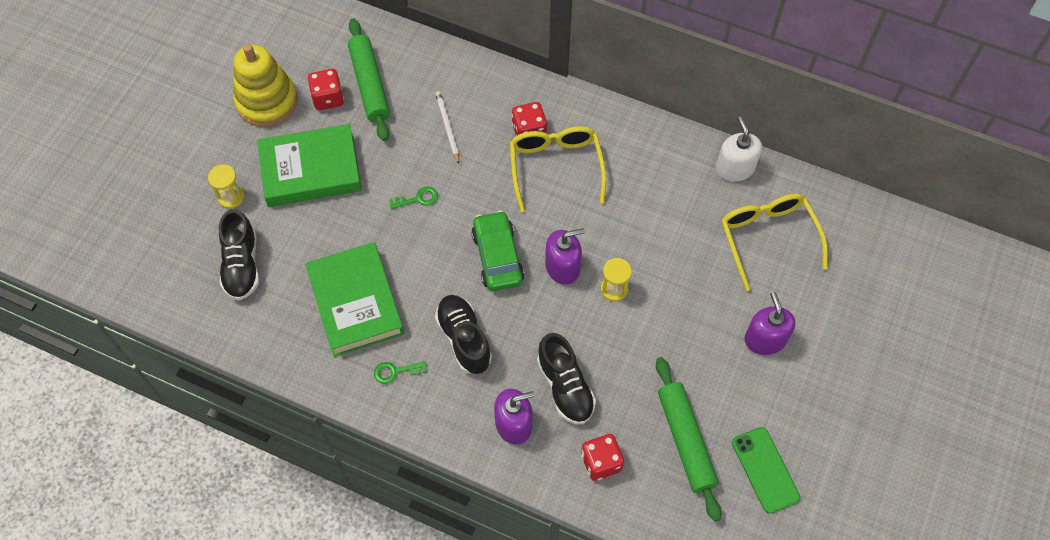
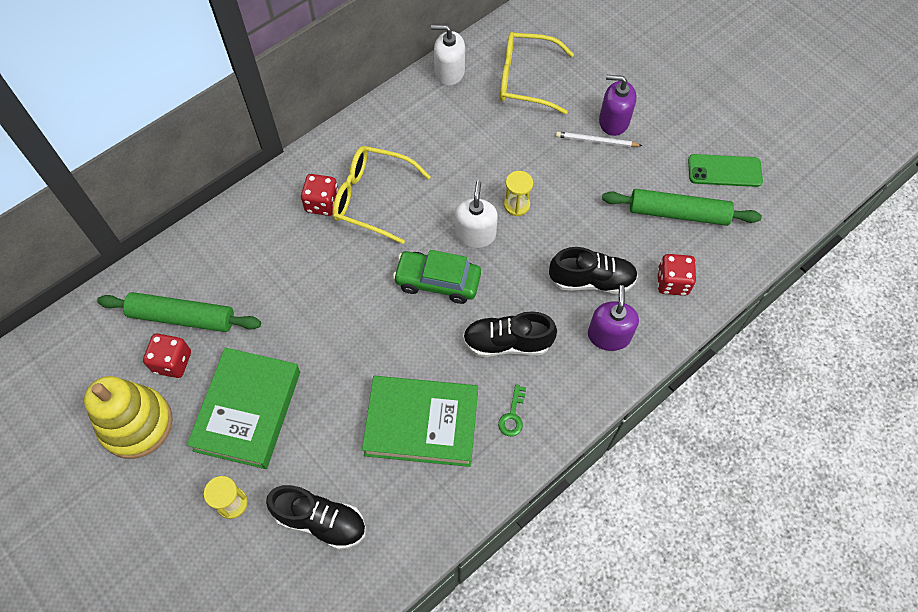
camera: 65 degrees left, 0 degrees up
green key [389,186,438,209] -> none
white pencil [435,91,459,164] -> white pencil moved to [556,131,642,147]
purple soap dispenser [545,228,585,285] -> white soap dispenser [455,181,498,248]

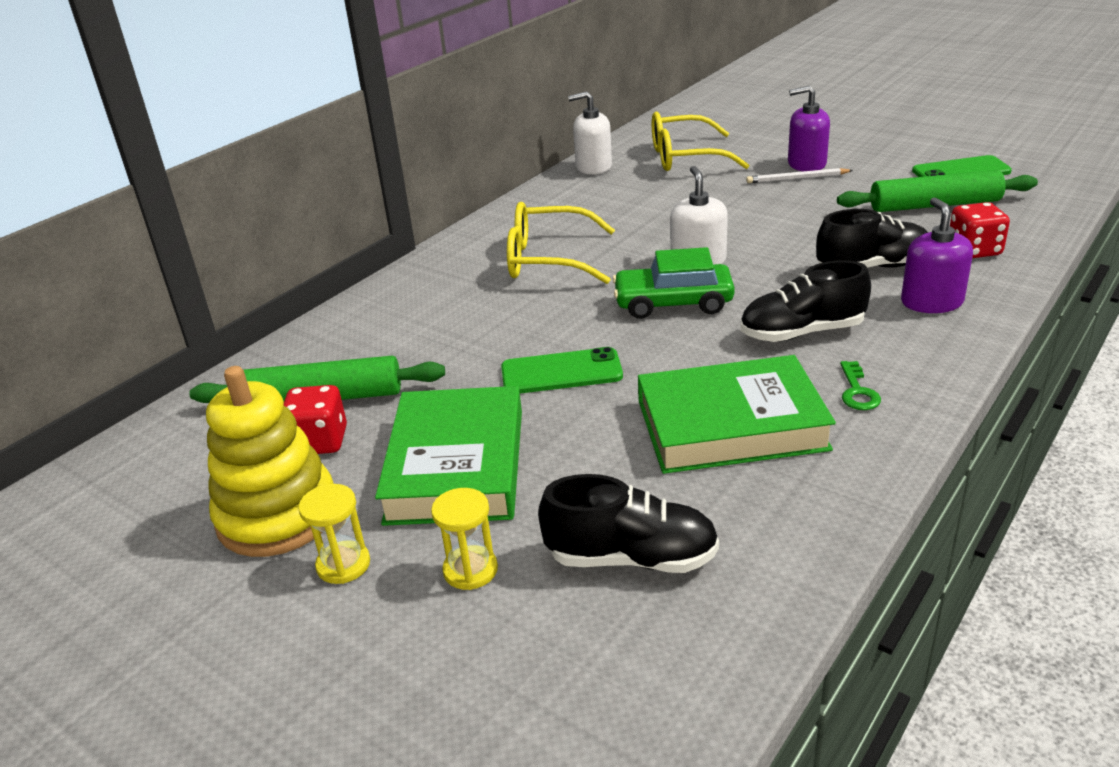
camera: 10 degrees left, 30 degrees down
red dice [301,174,338,216] -> none
yellow hourglass [504,171,533,216] -> yellow hourglass moved to [298,484,370,584]
none -> green phone [501,347,623,393]

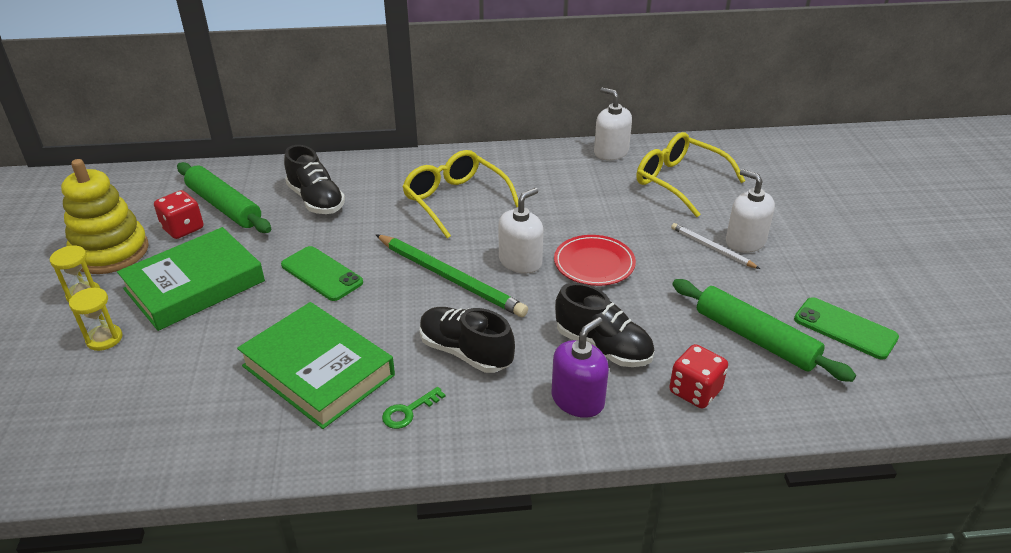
camera: 45 degrees right, 5 degrees up
black shoe [538,474,719,573] -> black shoe moved to [284,145,345,214]
green car [612,247,735,319] -> green pencil [376,235,528,317]
purple soap dispenser [788,85,830,171] -> white soap dispenser [726,169,775,253]
none -> red plate [554,235,636,286]

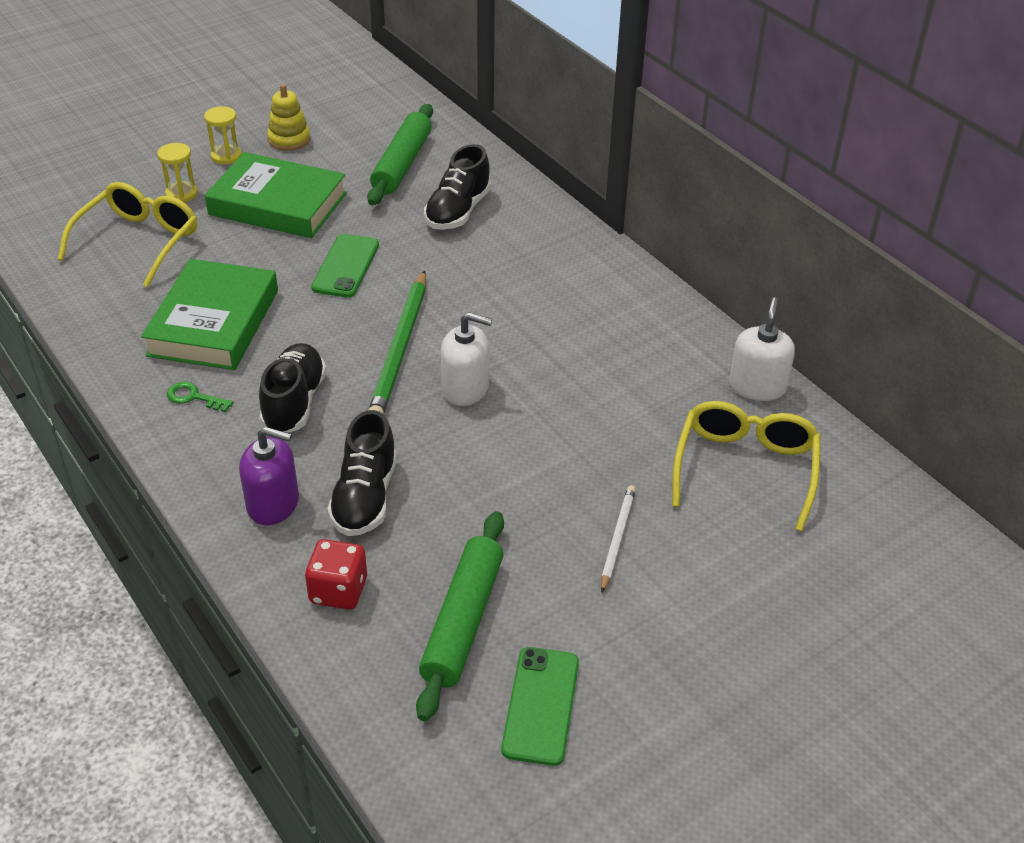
camera: 60 degrees right, 5 degrees up
yellow stacking toy [61,159,149,274] -> yellow stacking toy [267,84,310,151], size x0.58
red dice [154,190,203,239] -> none
yellow glasses [402,150,518,239] -> yellow glasses moved to [58,182,197,287]
red plate [554,235,636,286] -> none
white soap dispenser [726,169,775,253] -> none

